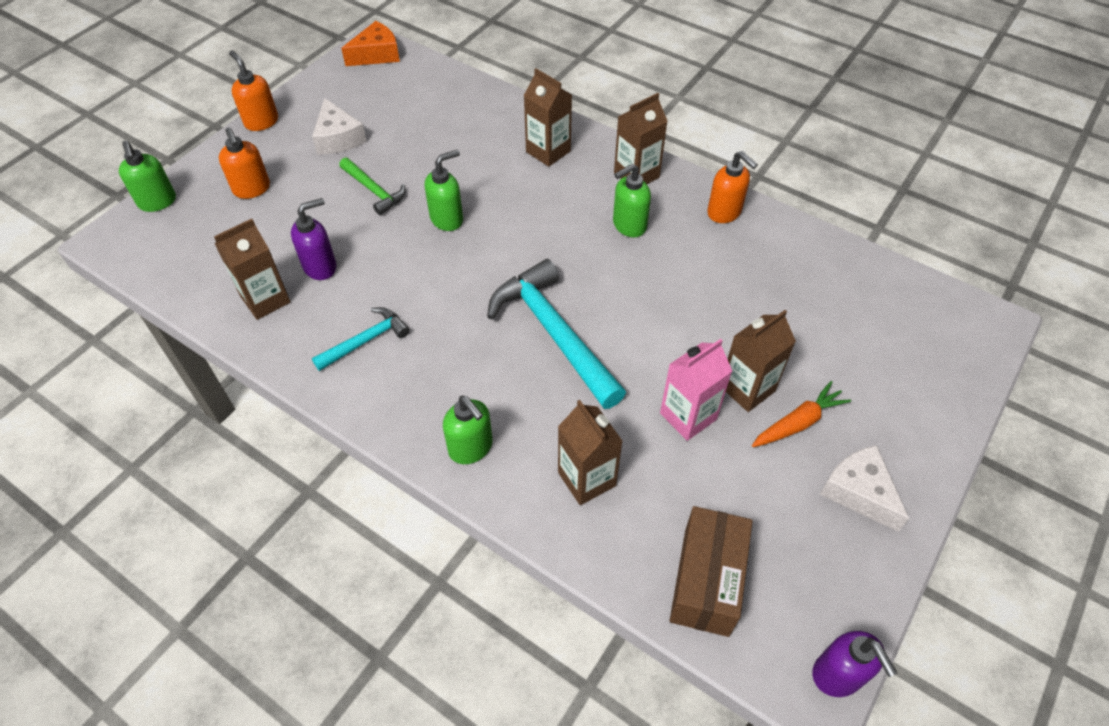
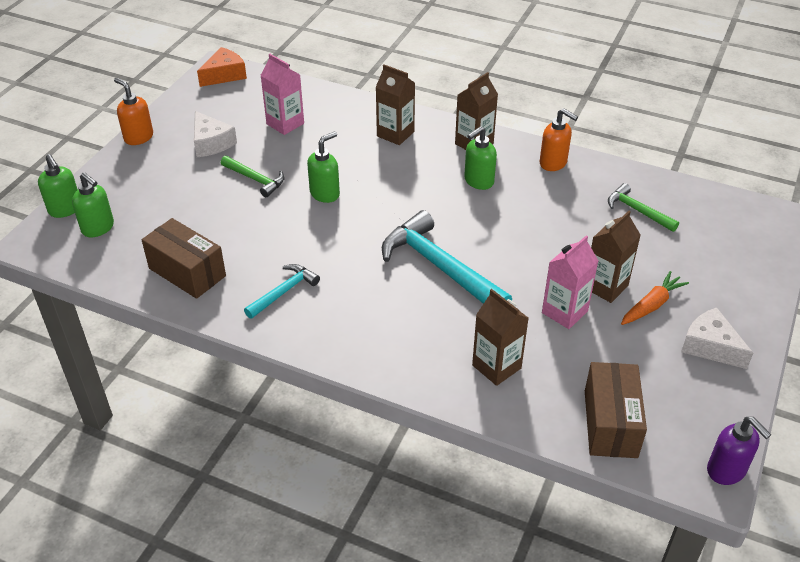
camera: 10 degrees left, 10 degrees down
brown carton [214,219,290,320] -> brown box [142,218,226,299]
orange soap dispenser [219,128,270,199] -> none
purple soap dispenser [291,198,336,280] -> none
green soap dispenser [443,395,493,464] -> green soap dispenser moved to [72,172,114,237]
none -> pink carton [260,54,304,135]
none -> green hammer [608,183,679,232]

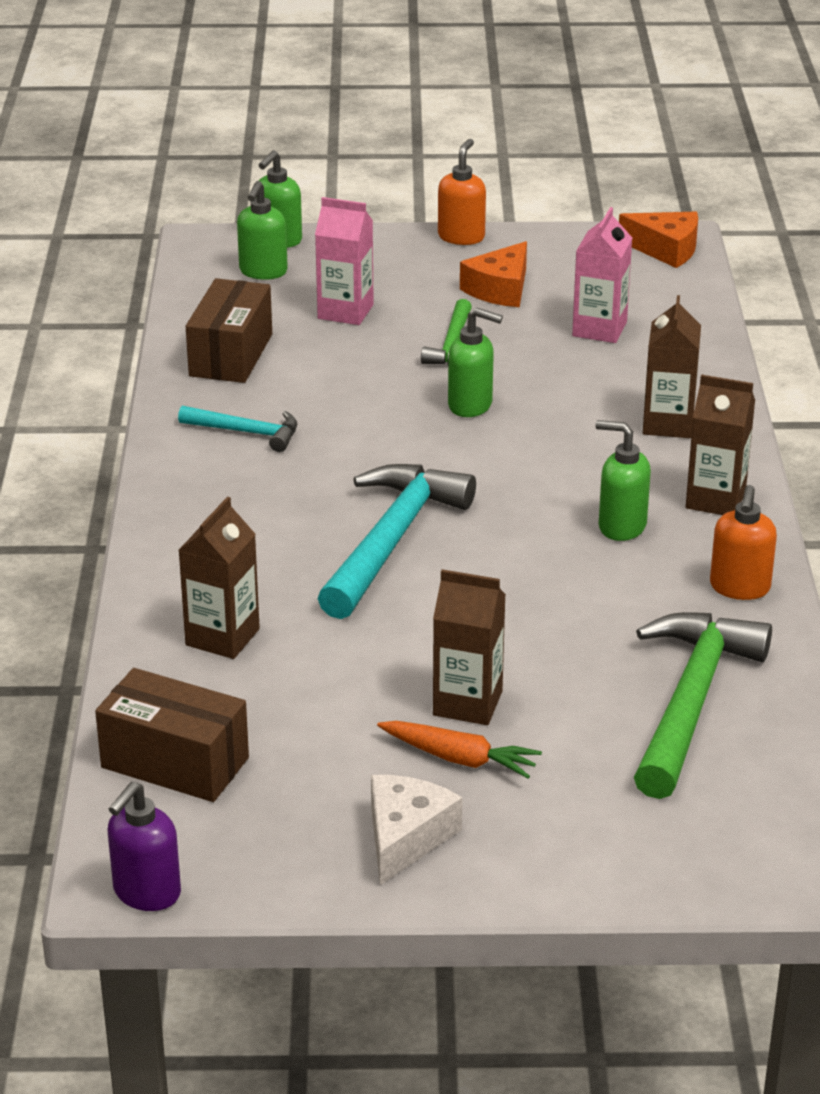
camera: 65 degrees right, 10 degrees down
white cheese [194,111,237,157] -> orange cheese [460,241,527,307]
pink carton [542,235,598,329] -> pink carton moved to [315,197,374,325]
brown box [585,362,647,458] -> brown box turned 45 degrees clockwise [95,668,249,802]
green hammer [608,183,679,232] -> green hammer [634,612,772,799], size x1.88

